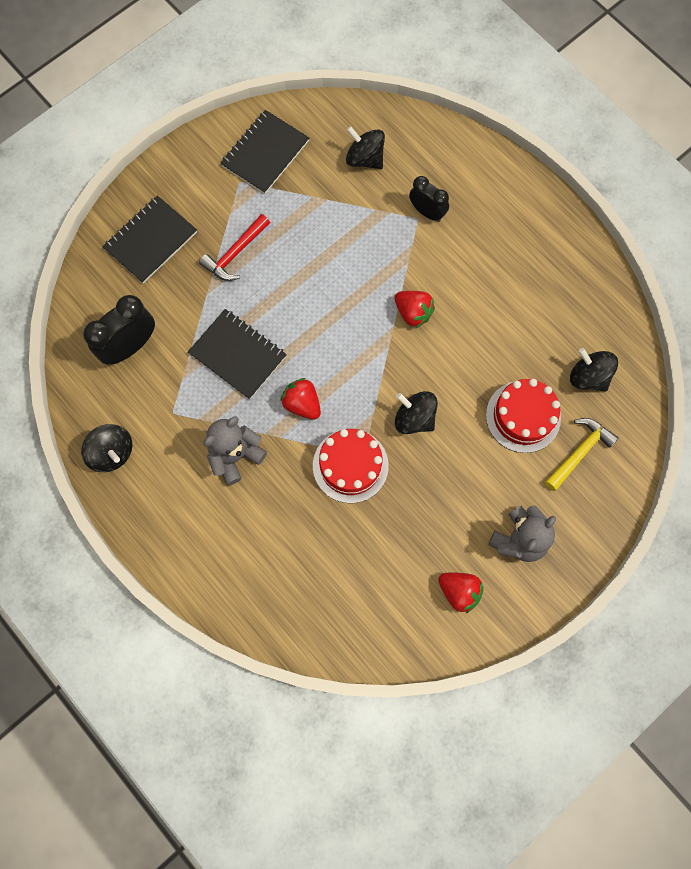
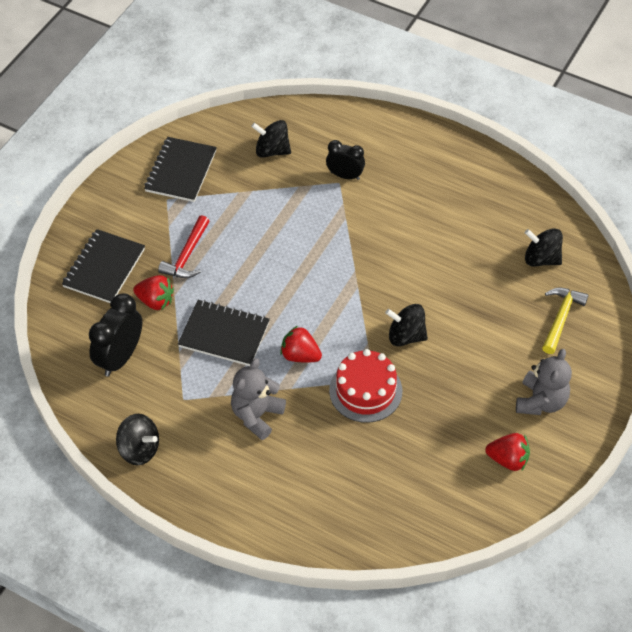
camera: 20 degrees left, 20 degrees down
red strawberry [394,291,435,328] -> red strawberry moved to [133,275,174,310]
red cake [486,379,561,453] -> none

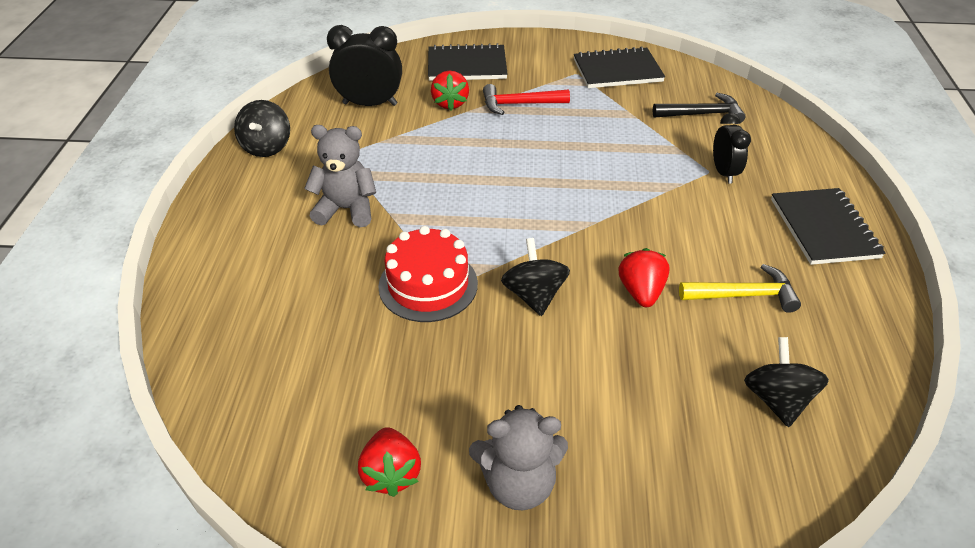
camera: 65 degrees right, 10 degrees down
black notebook [178,300,270,366] -> black notebook moved to [771,188,886,265]
black spinning top [251,120,291,158] -> black hammer [653,93,745,124]
red strawberry [280,326,322,362] -> red strawberry moved to [619,248,670,307]
yellow hammer [542,288,589,354] -> yellow hammer moved to [679,264,801,313]

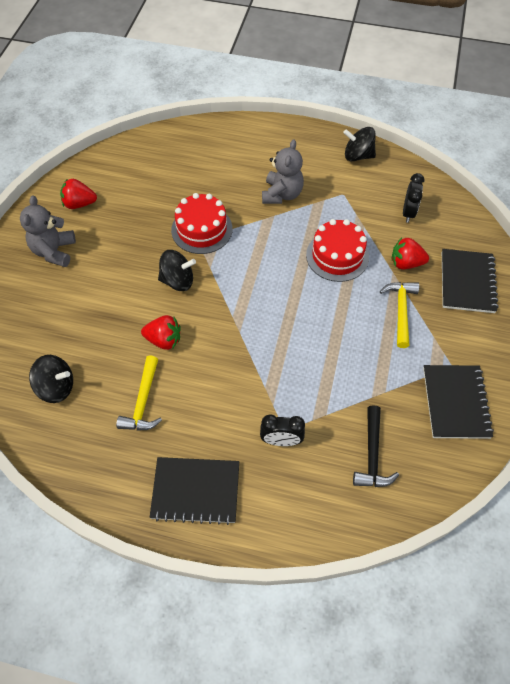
camera: 100 degrees right, 15 degrees up
black clock [327,25,402,106] -> black clock [403,173,424,223], size x0.64
red hammer [483,84,570,115] -> yellow hammer [380,282,419,348]
none -> red cake [306,219,369,282]

